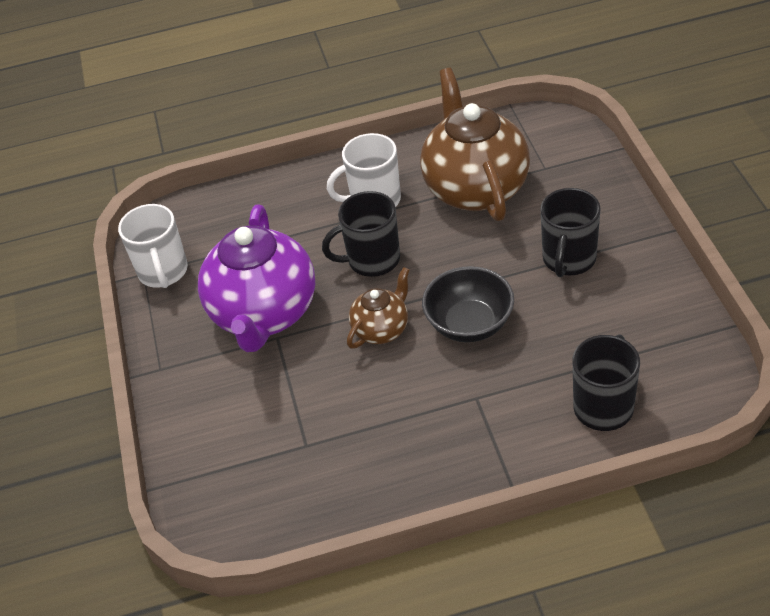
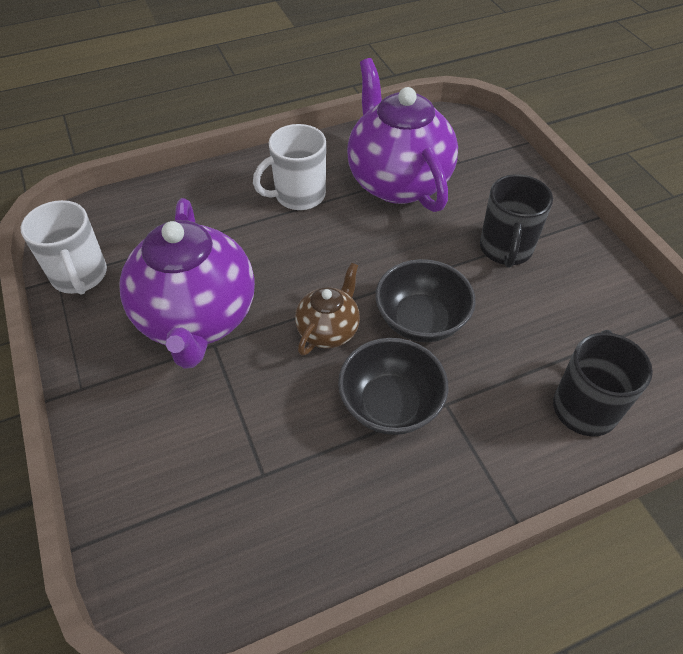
camera: 15 degrees left, 5 degrees up
black mug [322,191,400,277] -> none
brown teapot [420,68,530,221] -> purple teapot [347,58,458,212]
none -> black bowl [338,338,448,435]

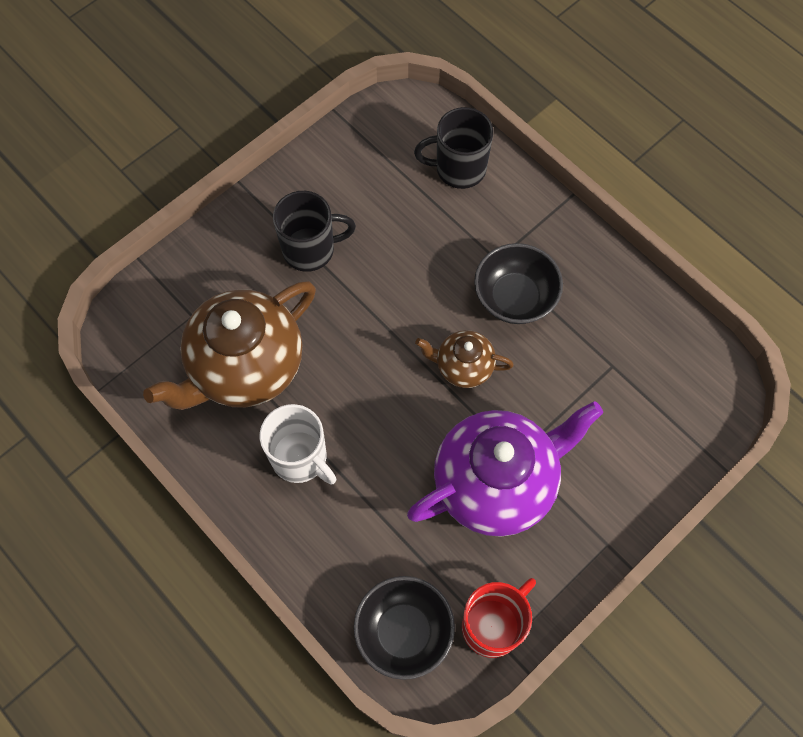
camera: 110 degrees left, 15 degrees up
white mug [21,200,107,295] -> red mug [462,578,536,658]
purple teapot [347,58,458,212] -> brown teapot [143,281,316,410]
black bowl [375,259,476,342] -> black bowl moved to [354,576,455,680]

